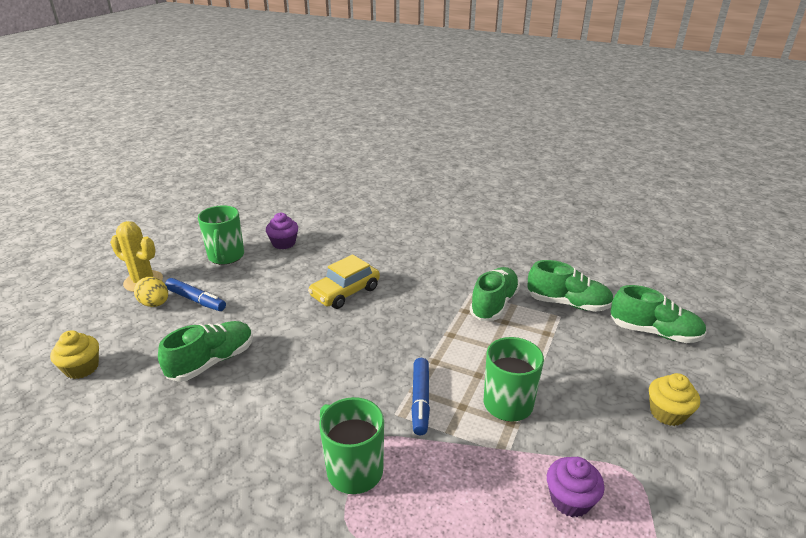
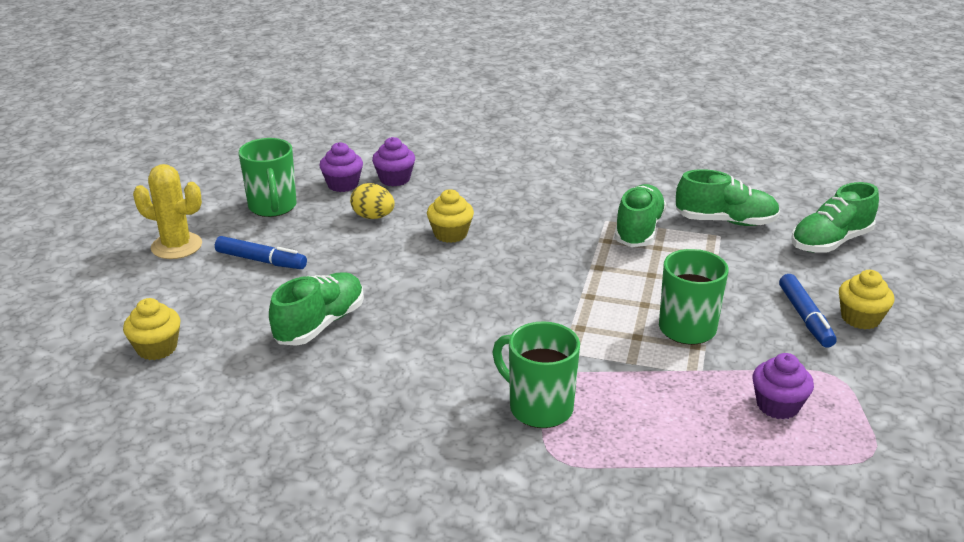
camera: 10 degrees left, 0 degrees up
yellow egg [134,277,168,307] -> yellow egg moved to [350,183,395,219]
yellow car [308,254,380,309] -> yellow cupcake [427,189,474,243]
blue marker [411,358,430,435] -> blue marker moved to [779,274,837,348]
green shoe [611,285,707,343] -> green shoe turned 135 degrees clockwise [791,182,879,253]
none -> purple cupcake [372,137,415,186]

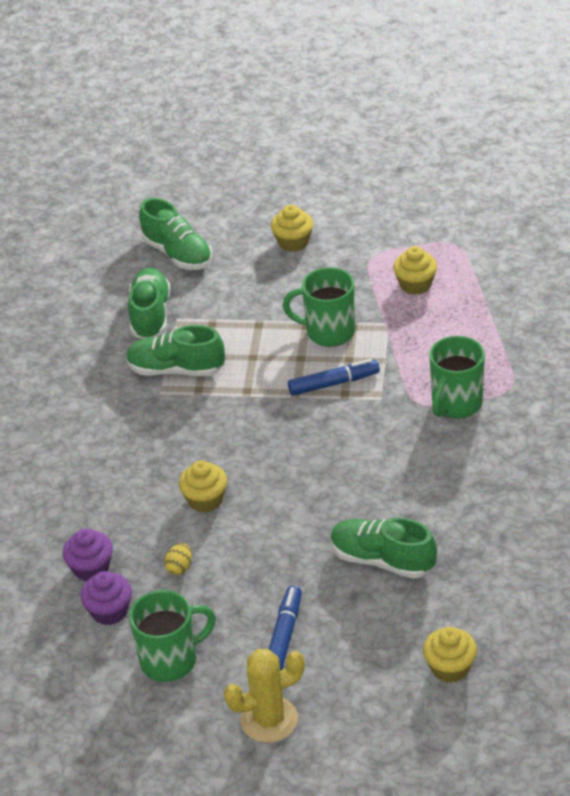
camera: 95 degrees left, 10 degrees up
yellow cactus [133,164,202,259] -> yellow cactus turned 60 degrees clockwise [224,649,305,743]
yellow egg [350,183,395,219] -> yellow egg [164,543,192,575], size x0.66
purple cupcake [753,353,814,419] -> yellow cupcake [393,246,437,295]
blue marker [779,274,837,348] -> blue marker moved to [288,359,380,396]

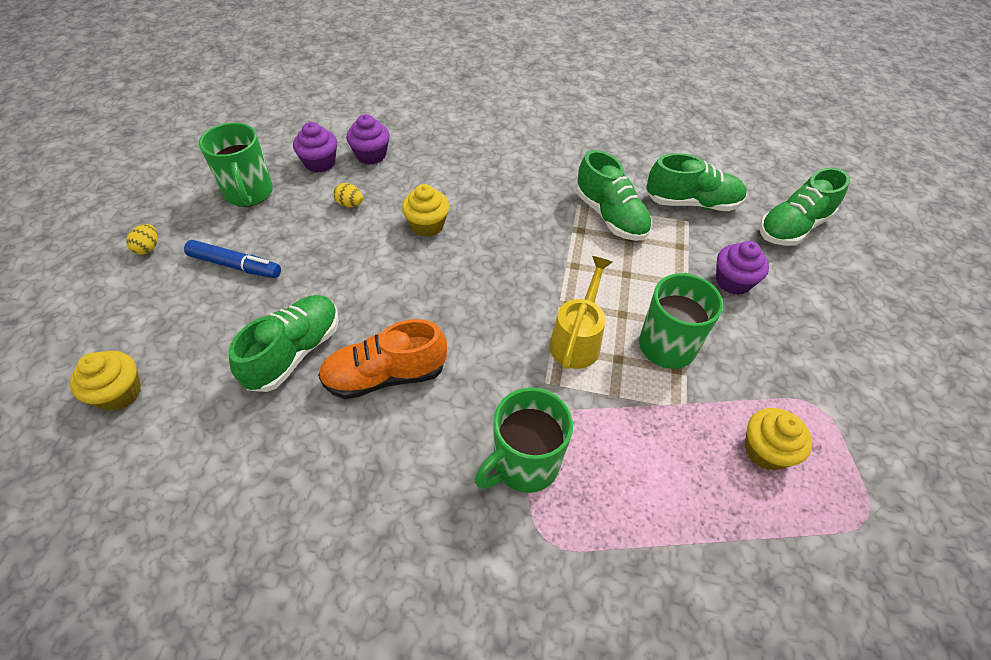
camera: 90 degrees right, 10 degrees up
green shoe [126,325,225,376] -> green shoe turned 135 degrees clockwise [576,150,652,241]
yellow cactus [224,649,305,743] -> yellow egg [126,224,158,255]
yellow cupcake [271,205,313,252] -> none
blue marker [288,359,380,396] -> yellow watering can [549,256,613,369]
green mug [429,336,485,419] -> green mug turned 75 degrees counterclockwise [475,388,573,493]
none -> orange shoe [318,319,447,399]
none -> purple cupcake [716,241,769,295]

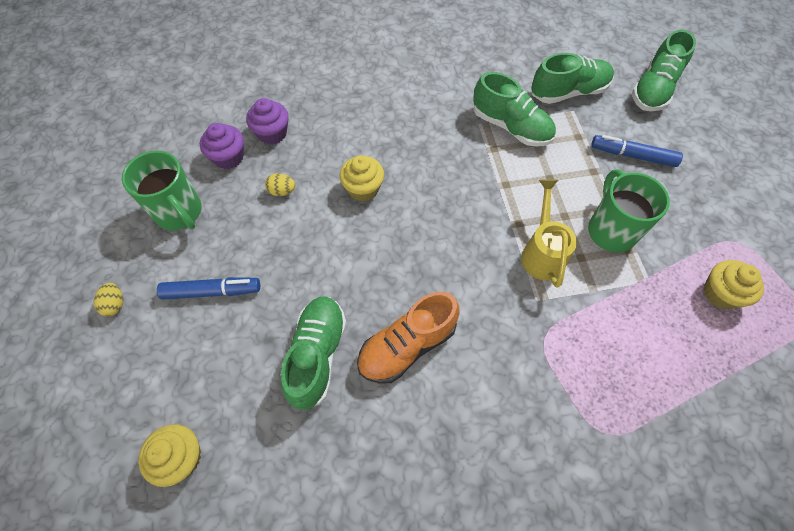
camera: 20 degrees left, 10 degrees up
green mug [475,388,573,493] -> none
purple cupcake [716,241,769,295] -> blue marker [591,135,683,167]

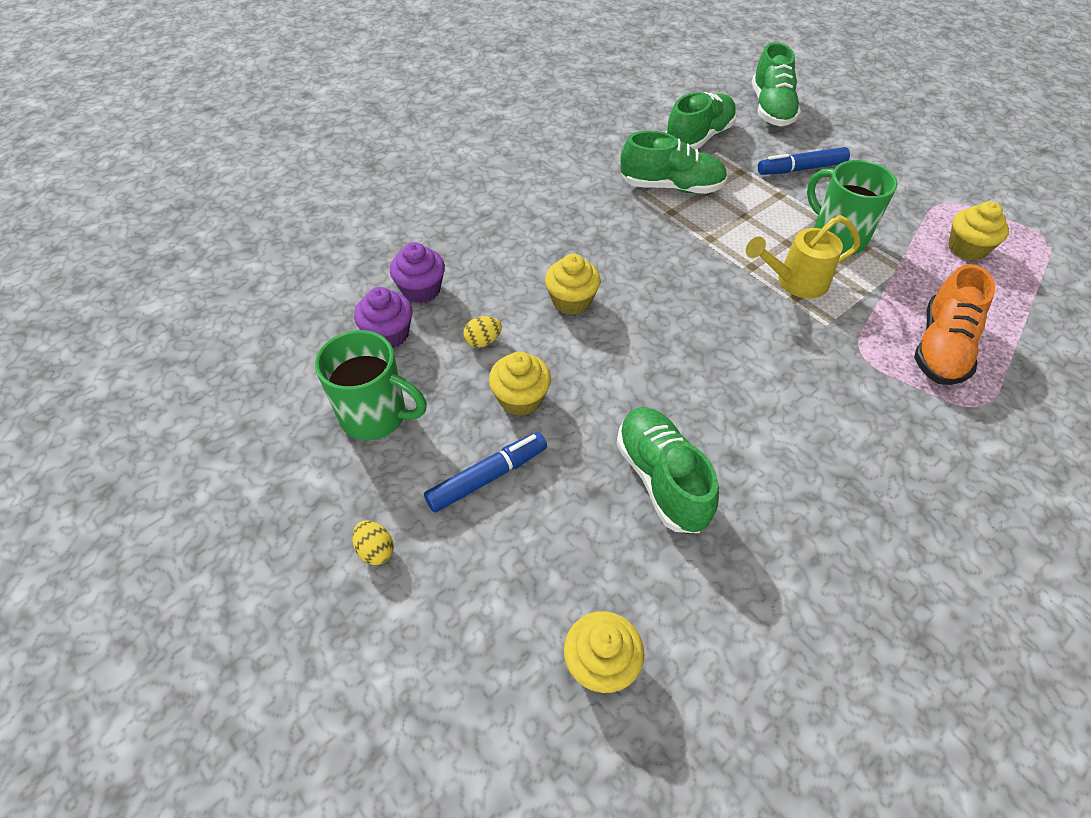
camera: 30 degrees left, 10 degrees down
orange shoe [357,292,460,384] -> orange shoe moved to [914,264,995,385]
yellow watering can [521,179,577,288] -> yellow watering can turned 75 degrees counterclockwise [746,215,860,298]
none -> yellow cupcake [489,352,551,416]

